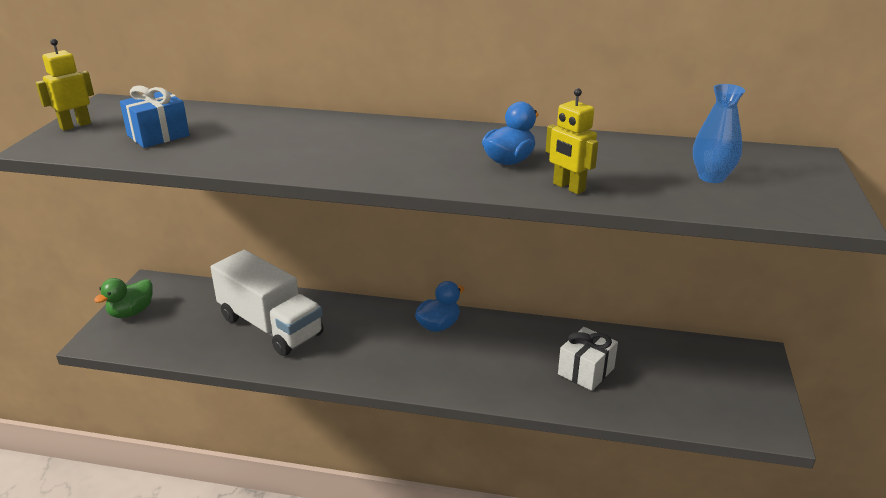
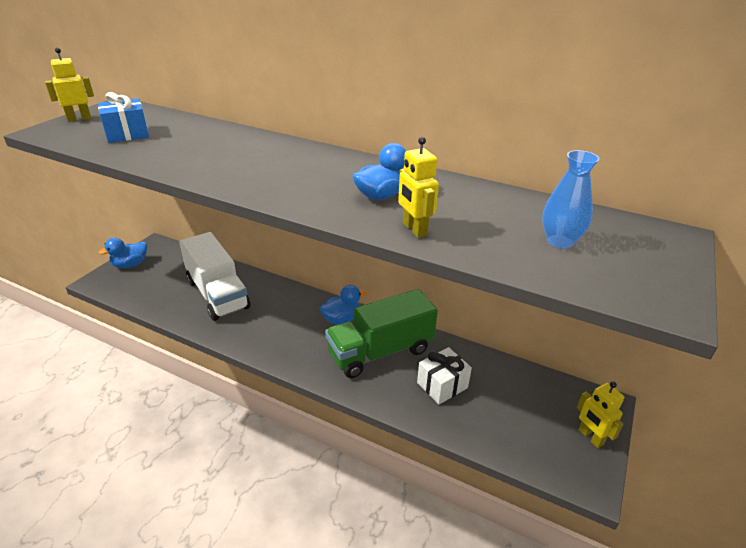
camera: 15 degrees right, 5 degrees up
green duck [94,278,153,318] -> blue duck [98,238,147,268]
none -> green truck [325,289,438,378]
none -> yellow robot [577,382,624,448]

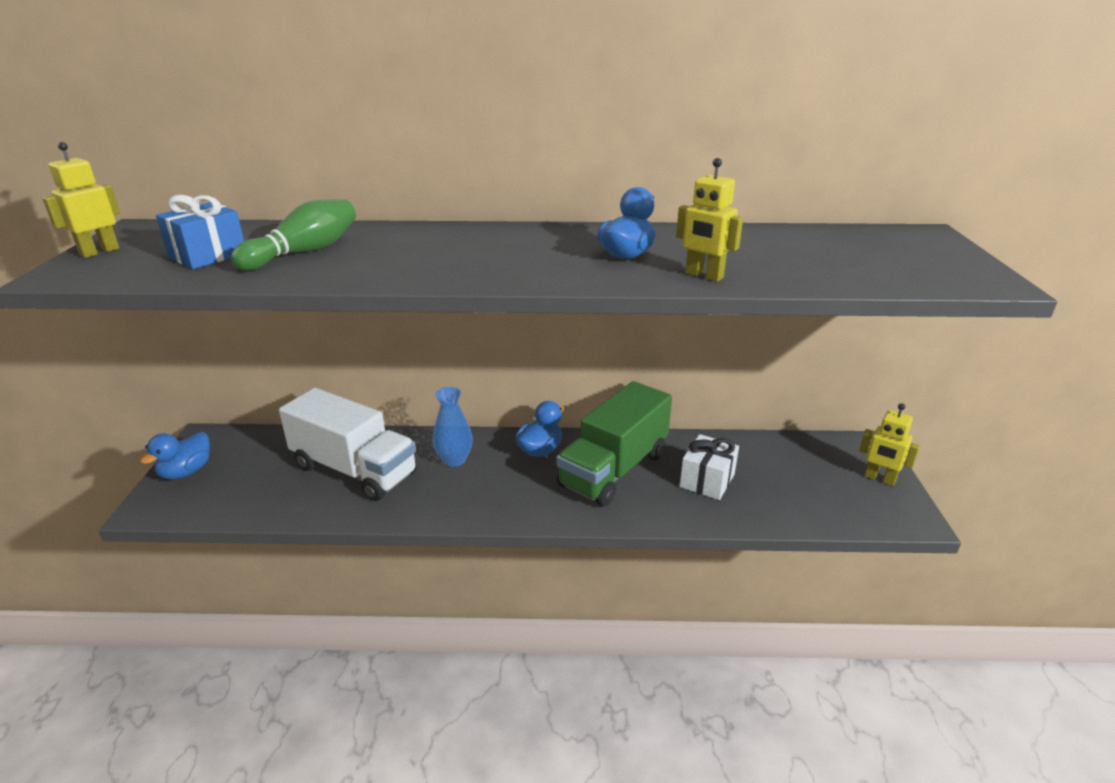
camera: 25 degrees left, 5 degrees down
blue vase [542,150,600,249] -> blue vase moved to [432,387,473,467]
none -> green bowling pin [231,199,356,271]

